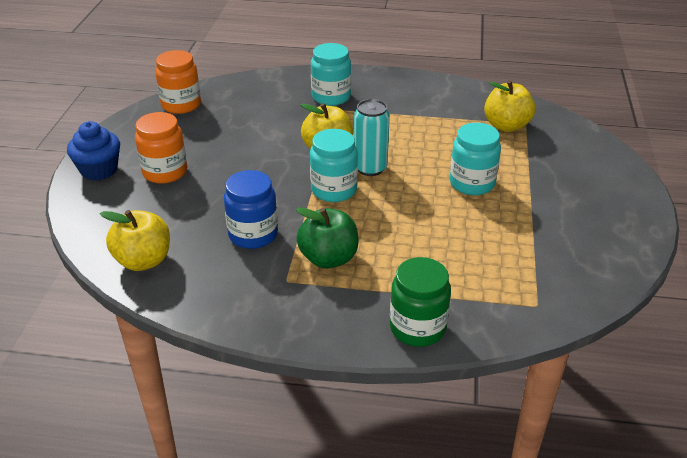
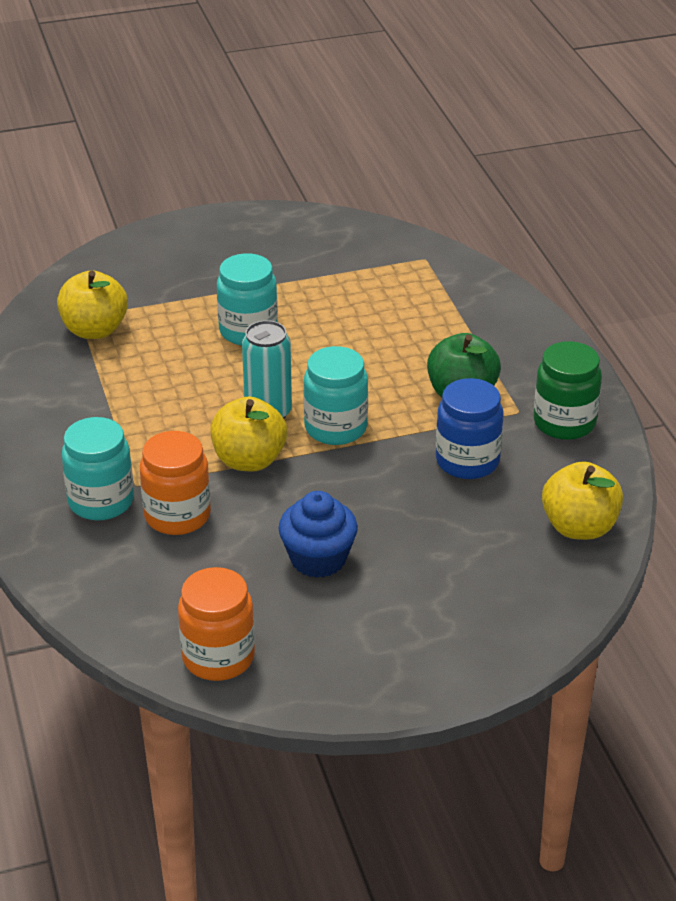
camera: 115 degrees left, 0 degrees up
blue cupcake [67,121,120,181] -> blue cupcake moved to [279,491,358,578]
orange jar [135,112,187,184] -> orange jar moved to [140,431,211,535]
green jar [390,257,451,347] -> green jar moved to [534,341,602,440]

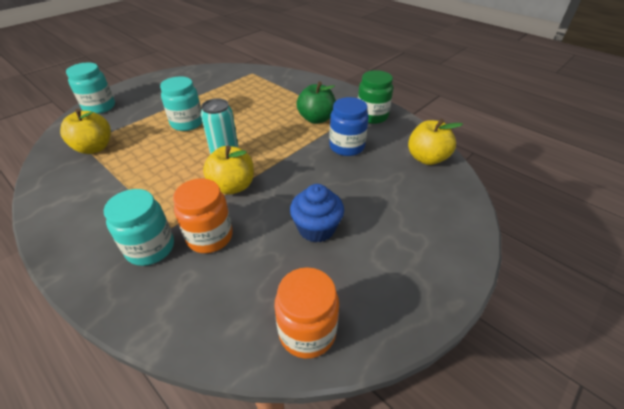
camera: 30 degrees left, 5 degrees up
turquoise jar [303,346,368,445] -> turquoise jar moved to [66,63,115,114]

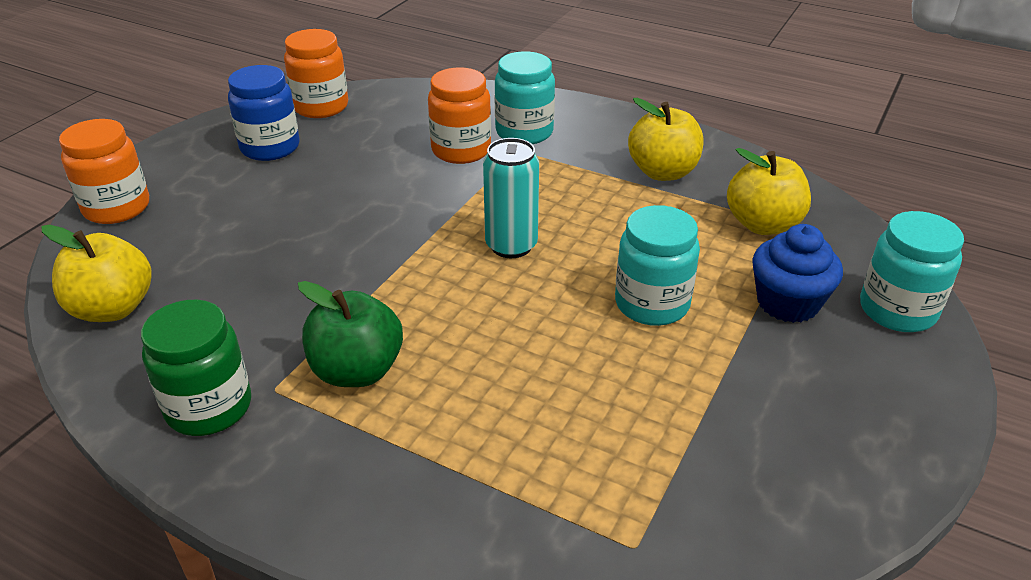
camera: 165 degrees right, 5 degrees down
yellow apple [203,146,254,194] -> yellow apple moved to [628,98,703,181]
blue cupcake [290,184,344,243] -> blue cupcake moved to [752,224,843,323]
blue jar [329,97,369,156] -> blue jar moved to [228,65,300,161]
none -> orange jar [59,119,149,224]

